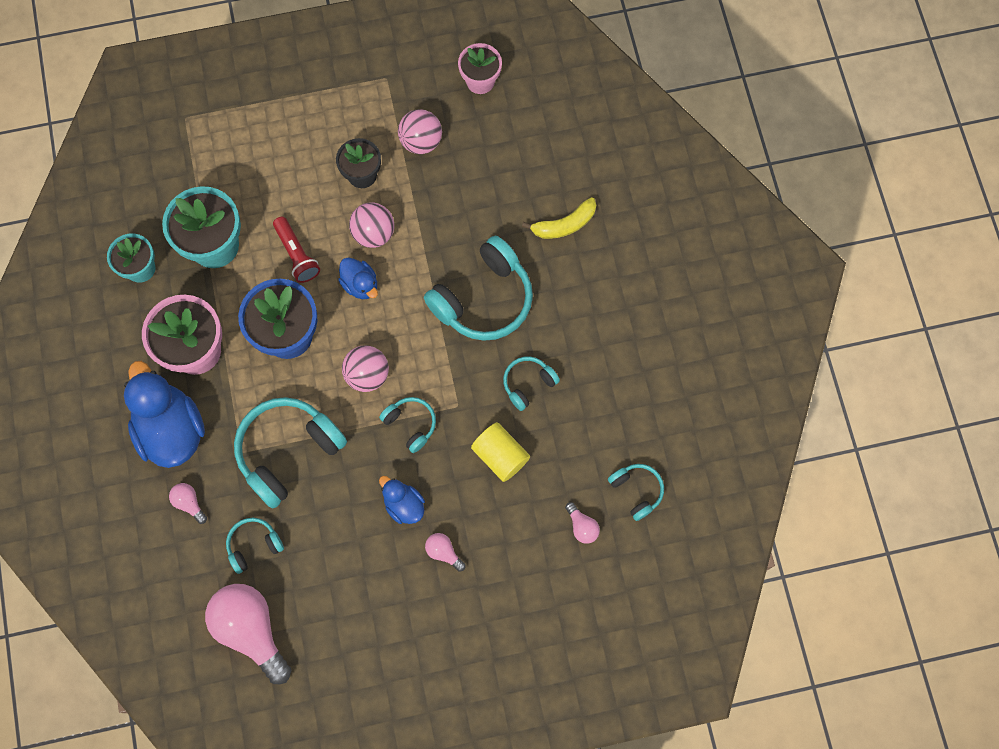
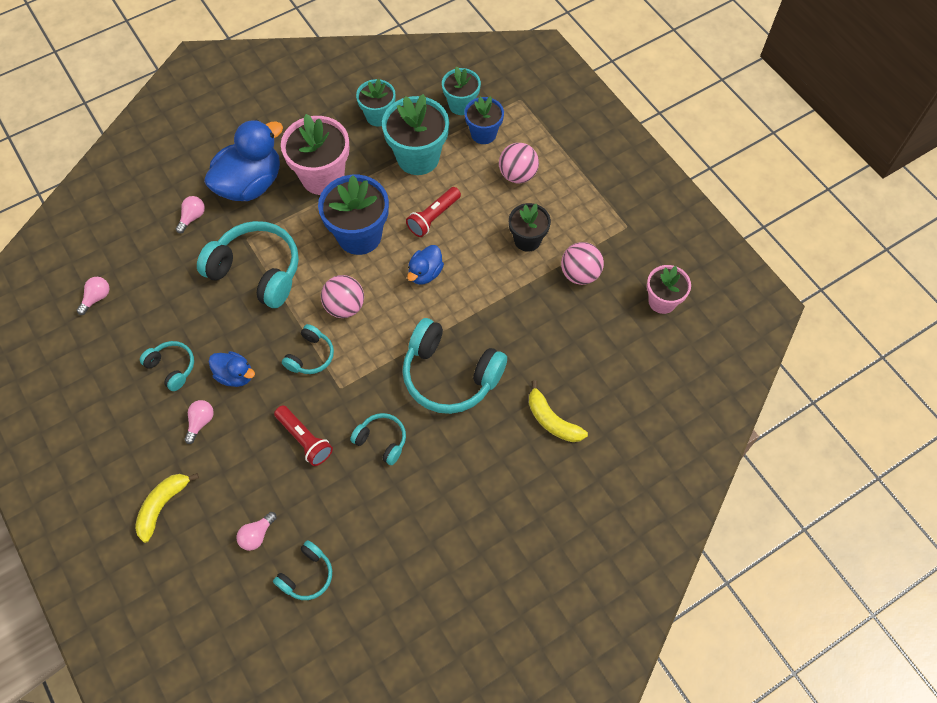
camera: 70 degrees right, 10 degrees down
pink light bulb [205,584,291,684] -> pink light bulb [77,277,109,315], size x0.44
turquoise headphones [226,518,284,574] -> turquoise headphones moved to [140,341,194,391]
pink ball [349,202,394,248] -> pink ball moved to [499,143,539,183]
blue duck [379,476,425,524] -> blue duck turned 90 degrees clockwise [209,351,255,387]
yellow cylinder [471,422,530,482] -> red flashlight [274,405,333,466]
none -> yellow banana [135,473,199,543]
none -> turquoise flower pot [442,67,481,115]
none -> blue flower pot [464,96,504,144]

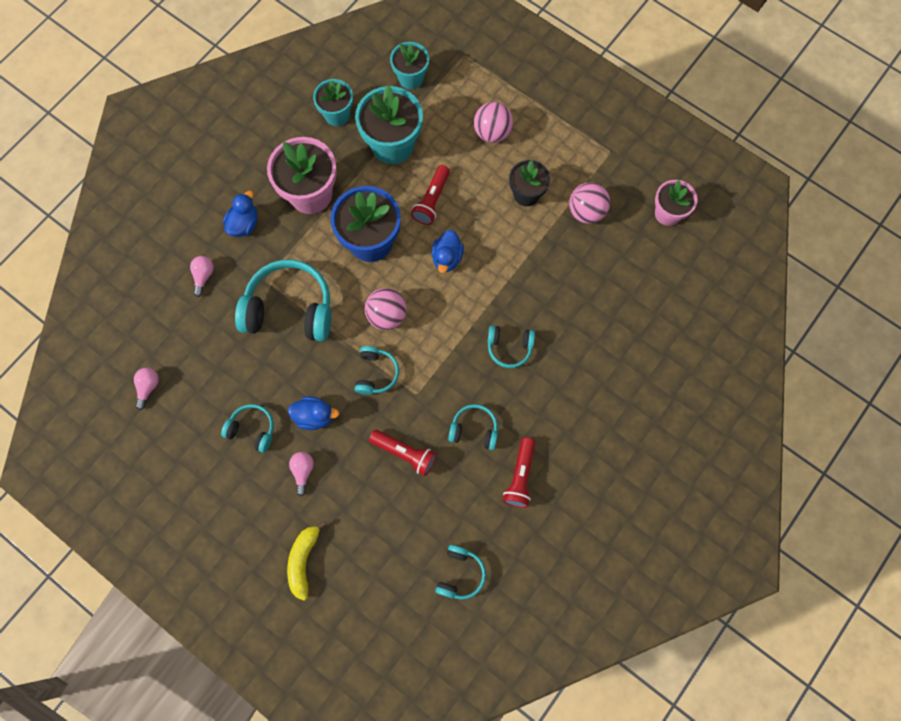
camera: 20 degrees left, 10 degrees up
blue duck [204,119,283,201] -> blue duck [223,191,258,237], size x0.51
pink light bulb [236,512,277,551] -> none
turquoise headphones [402,318,507,414] -> turquoise headphones [488,325,535,368], size x0.51
blue flower pot [464,96,504,144] -> none
yellow banana [529,380,588,442] -> none
none -> red flashlight [503,437,535,508]

